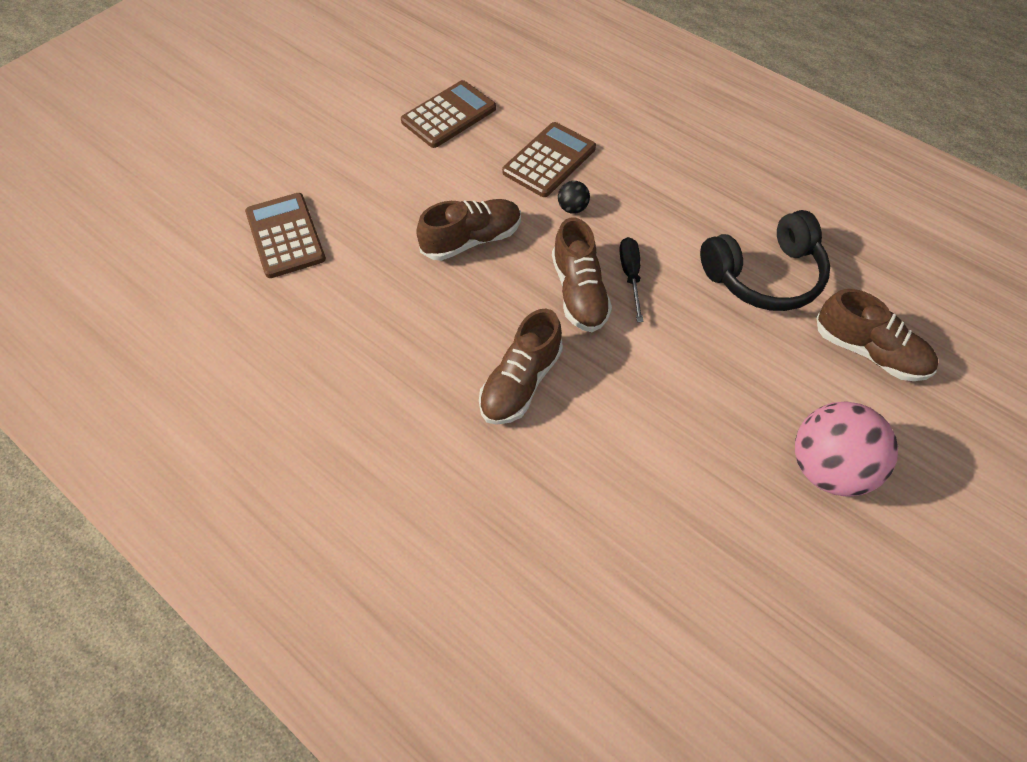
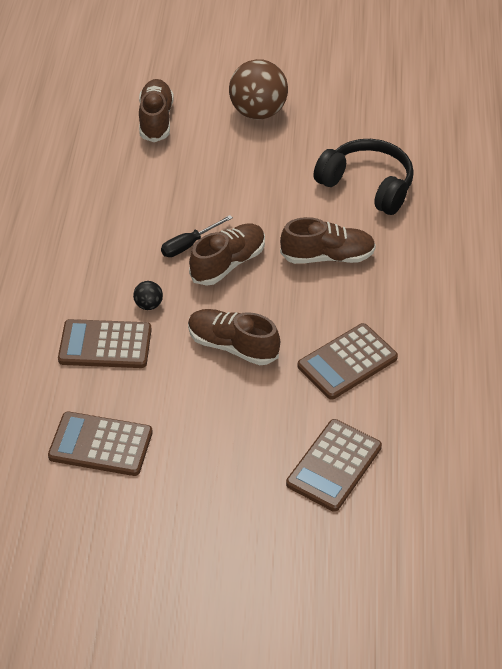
camera: 125 degrees left, 10 degrees down
black headphones [700,210,830,311] -> black headphones moved to [313,139,414,215]
pink ball [795,401,898,497] -> brown ball [229,59,288,120]
none -> brown calculator [298,323,398,400]

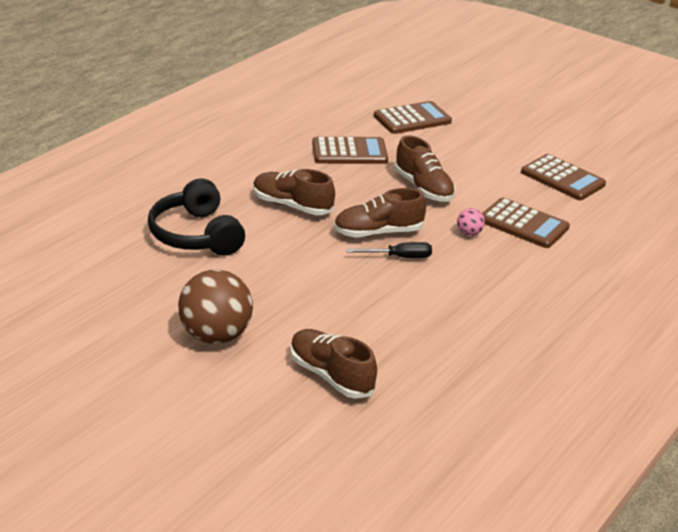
camera: 150 degrees left, 15 degrees down
black ball [133,281,163,310] -> pink ball [457,208,485,236]
brown shoe [139,79,174,142] -> brown shoe turned 105 degrees clockwise [290,329,377,399]

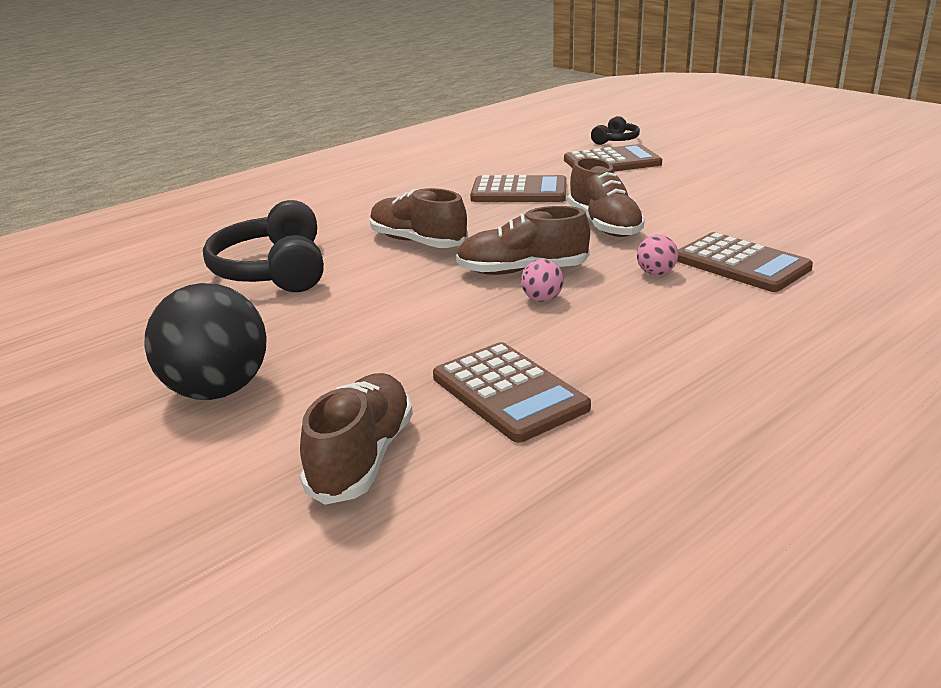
camera: 15 degrees right, 5 degrees down
brown ball [178,270,253,344] -> black ball [144,283,267,400]
brown shoe [290,329,377,399] -> brown shoe turned 45 degrees clockwise [300,373,413,505]
black screwdriver [346,242,432,258] -> pink ball [521,259,564,302]
brown calculator [521,154,606,200] -> brown calculator moved to [433,342,591,443]
none -> black headphones [591,116,640,145]

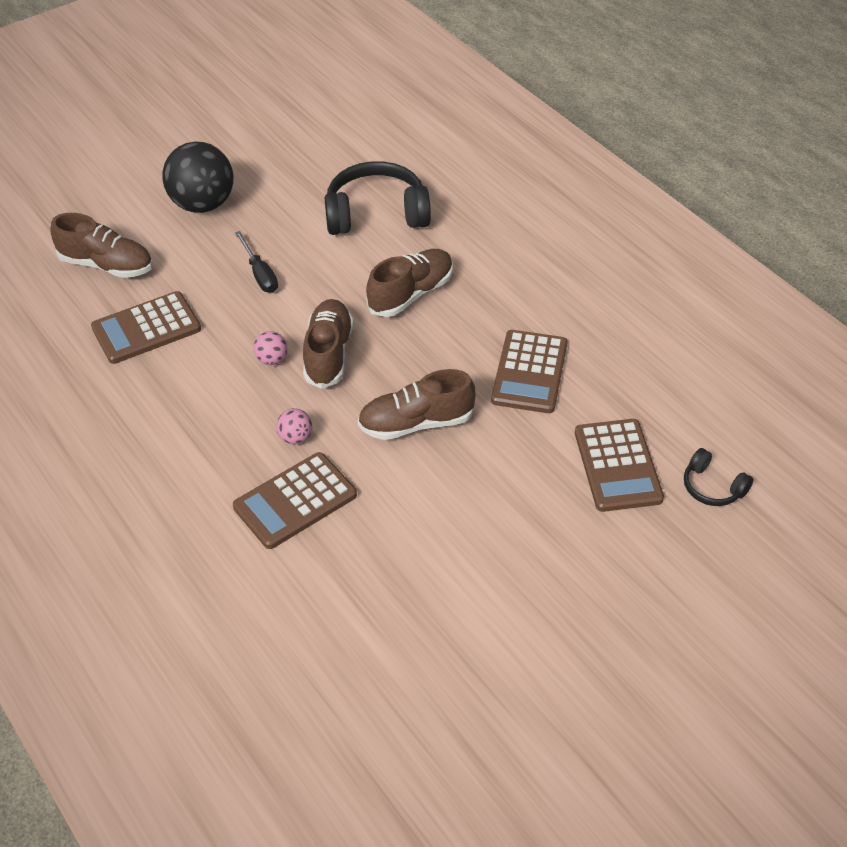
camera: 95 degrees right, 20 degrees up
none -> black screwdriver [235,231,278,293]

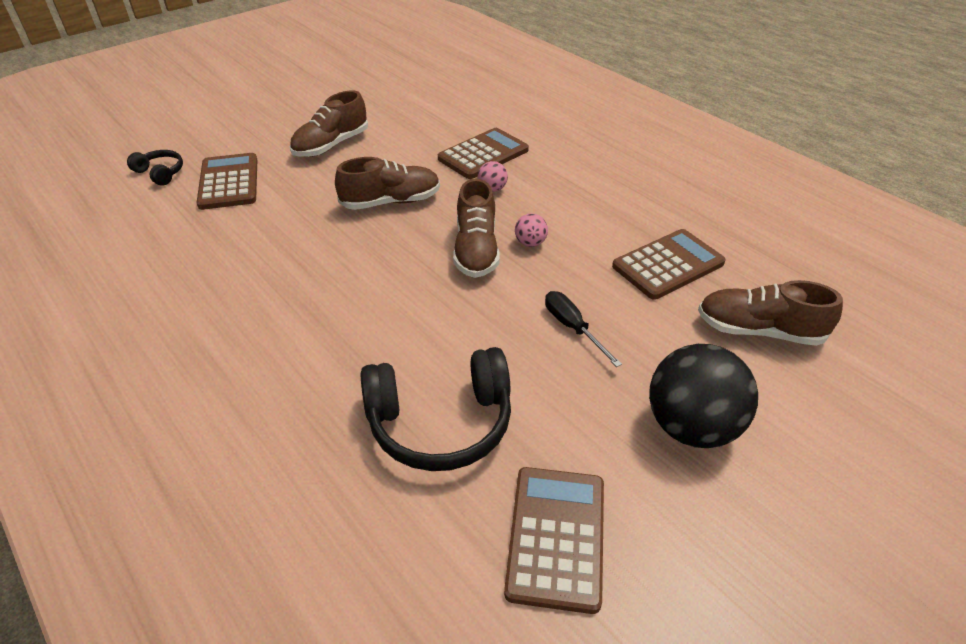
camera: 175 degrees right, 5 degrees down
brown shoe [366,249,453,317] -> brown shoe moved to [290,90,368,157]
brown calculator [491,330,568,413] -> brown calculator moved to [504,467,604,614]

